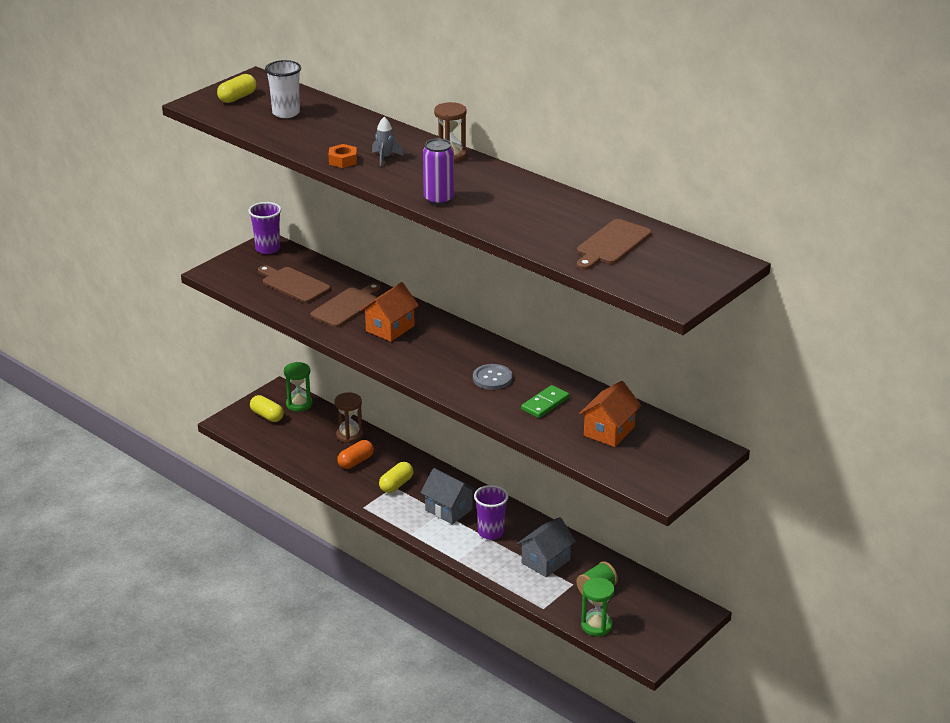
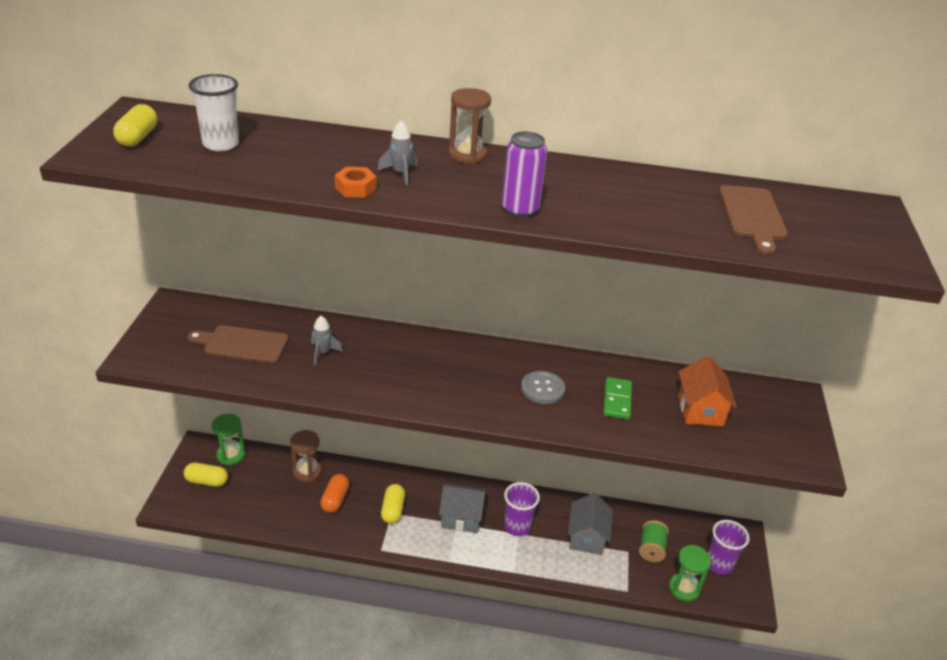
camera: 35 degrees left, 5 degrees up
purple cup [249,202,281,254] -> purple cup moved to [708,520,749,575]
brown cutting board [311,283,381,327] -> grey rocket [311,316,343,365]
orange house [360,282,419,342] -> none

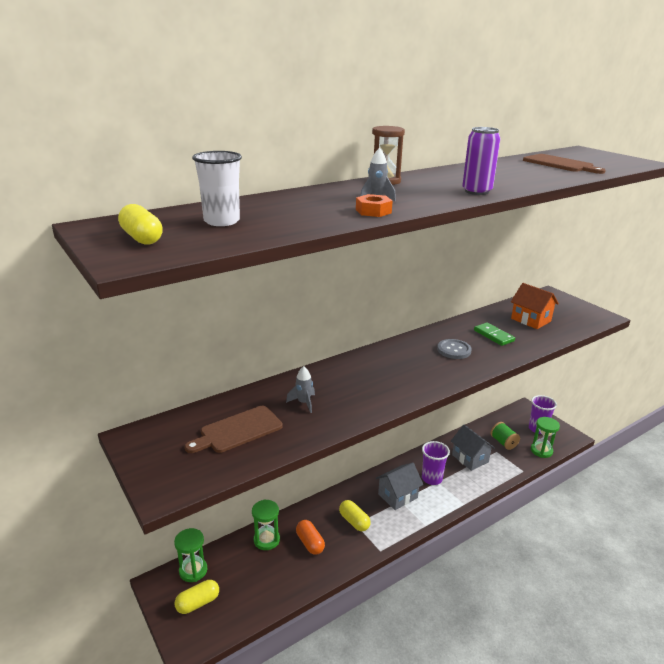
camera: 40 degrees left, 10 degrees down
brown hourglass [290,430,321,482] -> green hourglass [252,499,280,550]

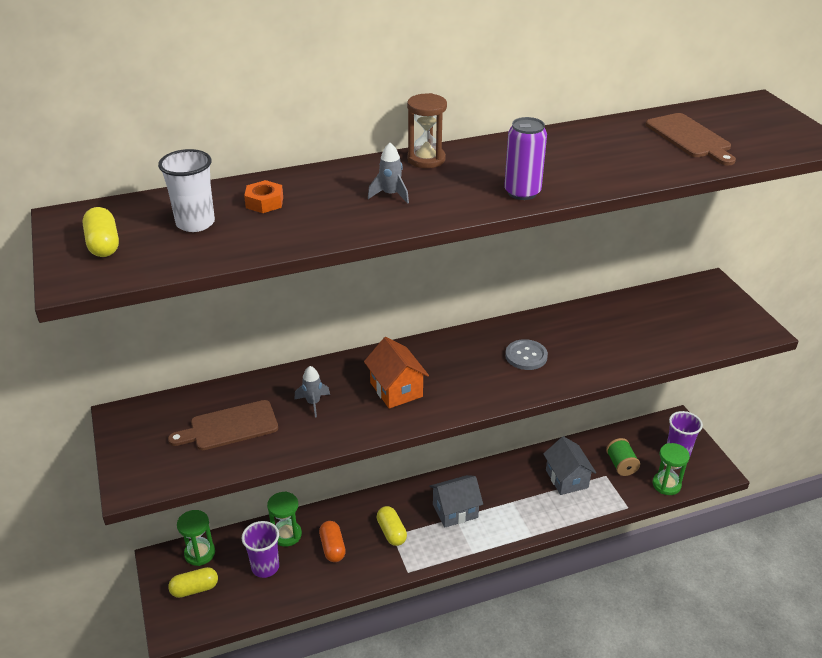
camera: 15 degrees right, 10 degrees up
orange nut [356,194,392,217] -> orange nut moved to [244,180,283,213]
purple cup [422,441,450,485] -> purple cup moved to [242,521,279,578]
green domino [474,322,515,346] -> none
orange house [511,283,559,329] -> orange house moved to [364,337,429,409]

